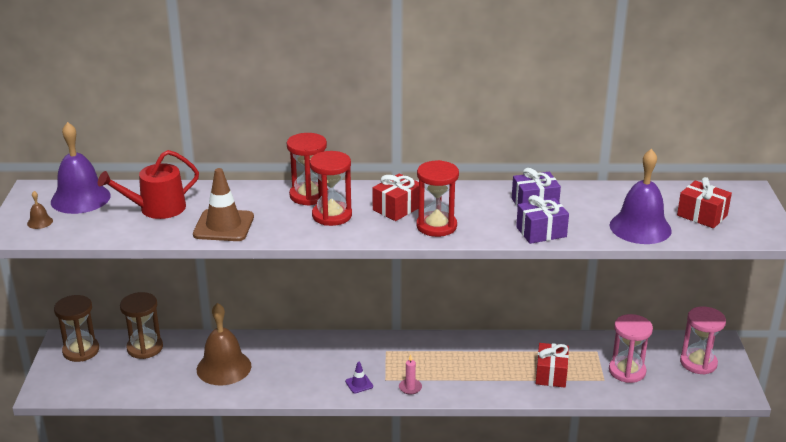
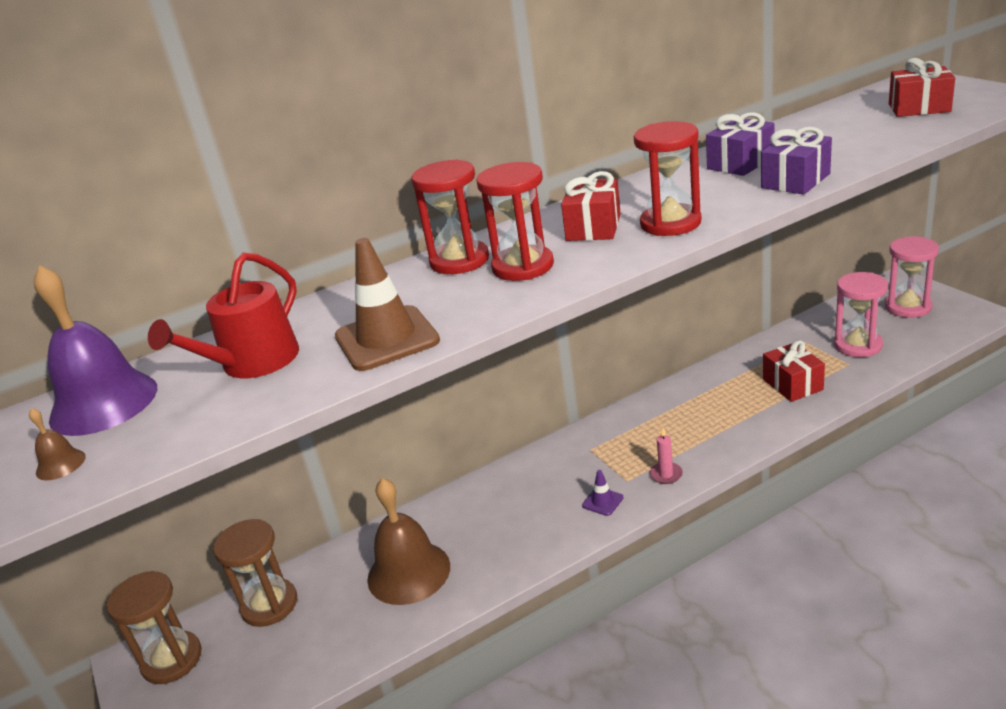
camera: 25 degrees left, 0 degrees up
purple bell [610,149,672,244] -> none

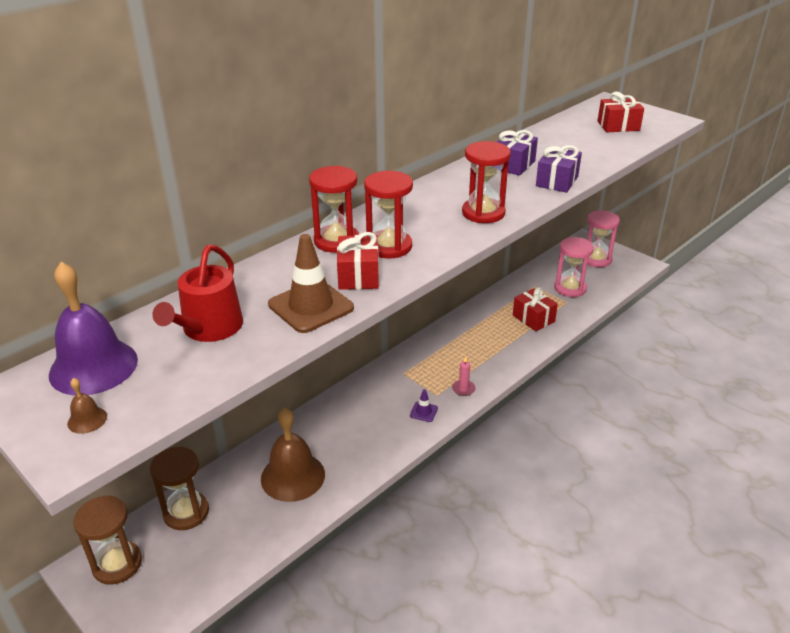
camera: 20 degrees left, 5 degrees up
red gift [561,171,621,241] -> red gift moved to [337,232,379,290]

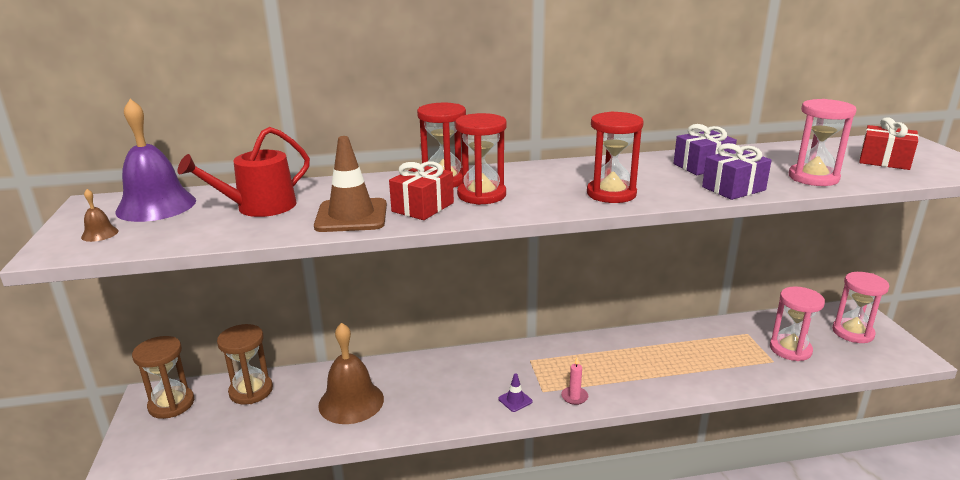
camera: 35 degrees right, 10 degrees down
red gift [513,287,558,331] -> none
none -> pink hourglass [789,99,857,186]

